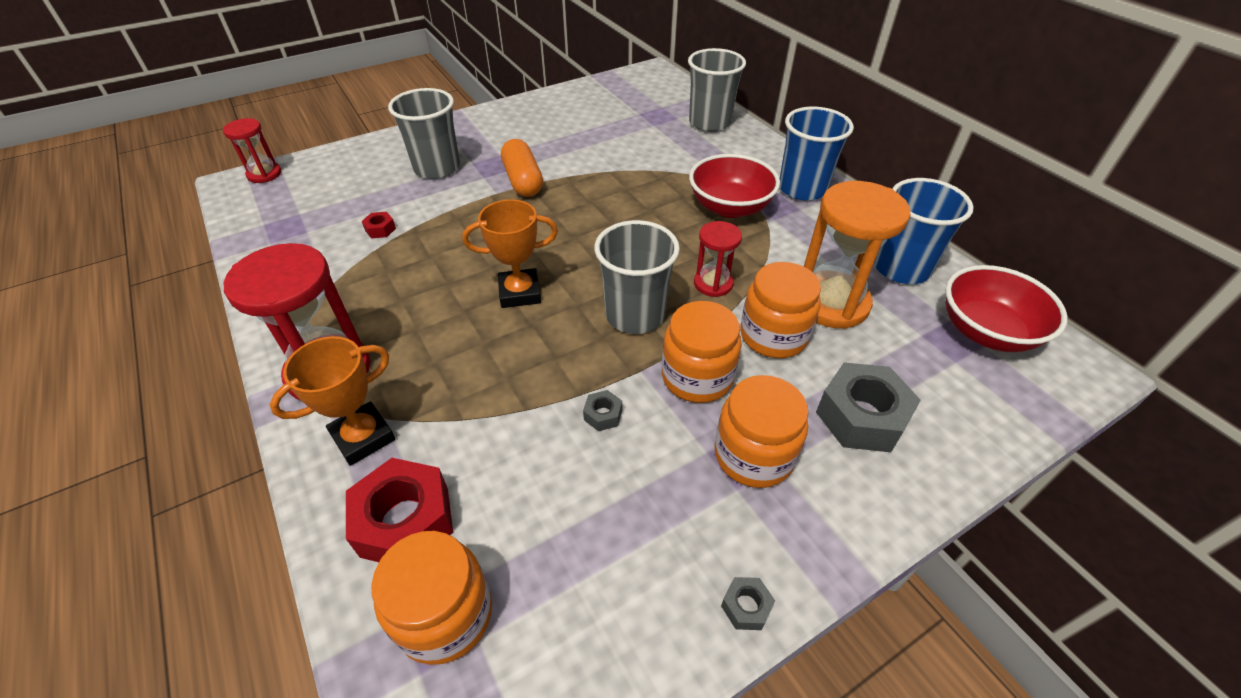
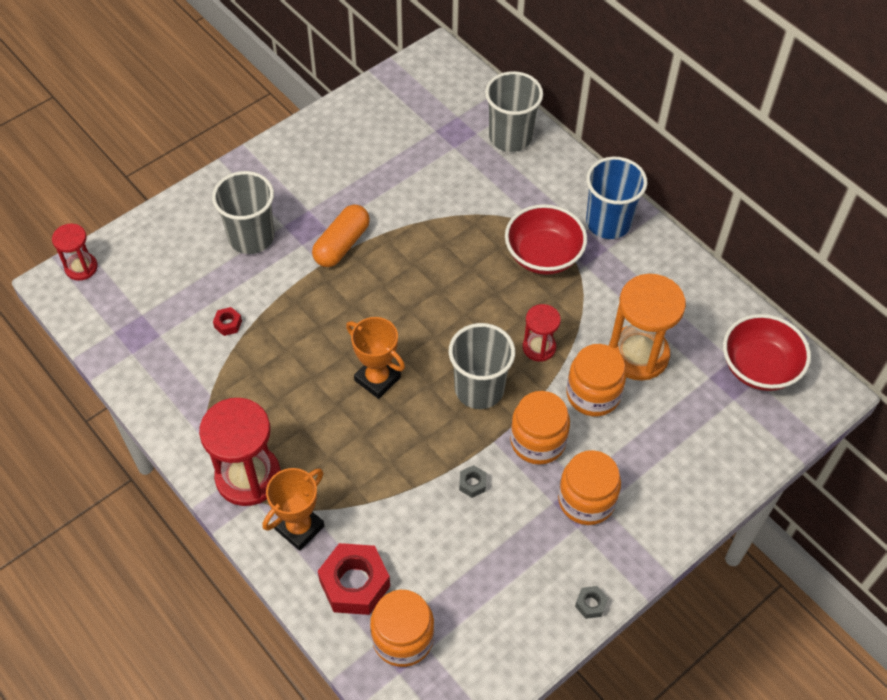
camera: 10 degrees left, 10 degrees up
orange trophy [462,199,558,308] -> orange trophy turned 60 degrees clockwise [346,317,405,399]
orange capsule [501,139,543,197] -> orange capsule turned 60 degrees clockwise [312,204,370,267]
grey nut [816,362,921,452] -> none
blue cup [874,178,974,284] -> none

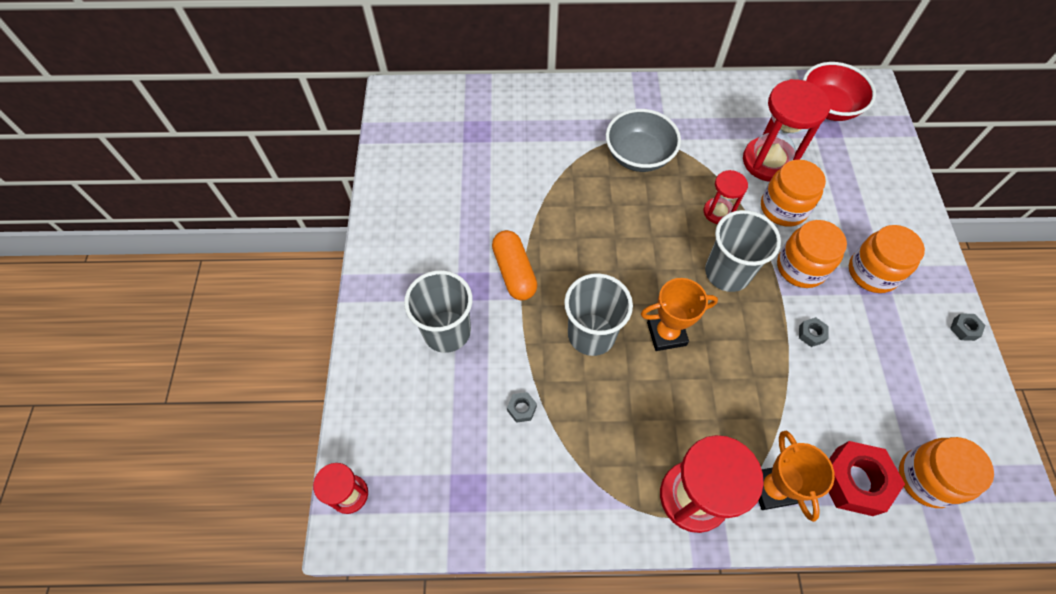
camera: 50 degrees left, 5 degrees up
red nut [213,307,242,336] -> grey nut [507,392,537,423]
grey cup [485,71,543,152] -> grey cup moved to [564,273,633,356]
red bowl [505,204,587,275] -> grey bowl [606,109,681,172]
blue cup [586,157,647,239] -> none
orange hourglass [609,274,686,381] -> red hourglass [743,79,830,182]

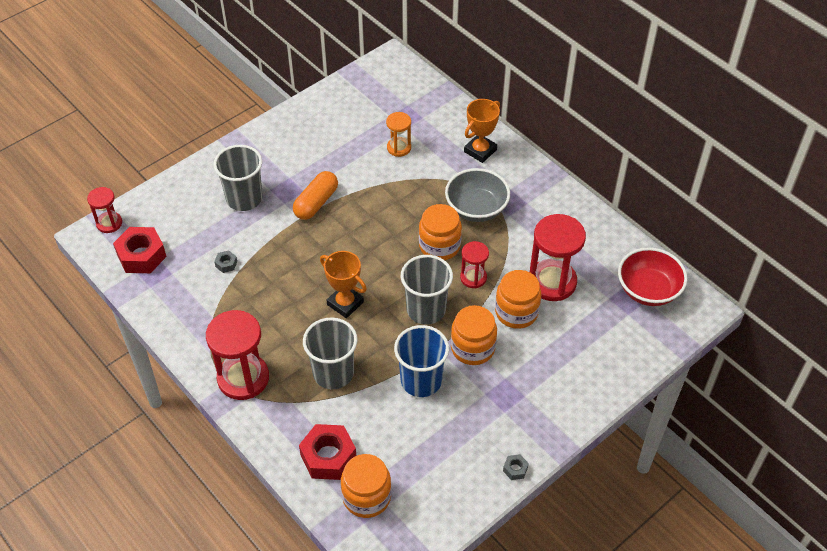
camera: 50 degrees right, 10 degrees down
grey cup [564,273,633,356] -> grey cup moved to [303,317,358,389]
orange trophy [758,431,835,522] -> orange trophy moved to [464,99,500,163]
grey nut [799,317,829,347] -> blue cup [394,325,449,397]
orange jar [849,225,925,293] -> orange jar moved to [419,204,462,260]
none -> red nut [113,227,167,273]
none -> orange hourglass [386,112,411,157]

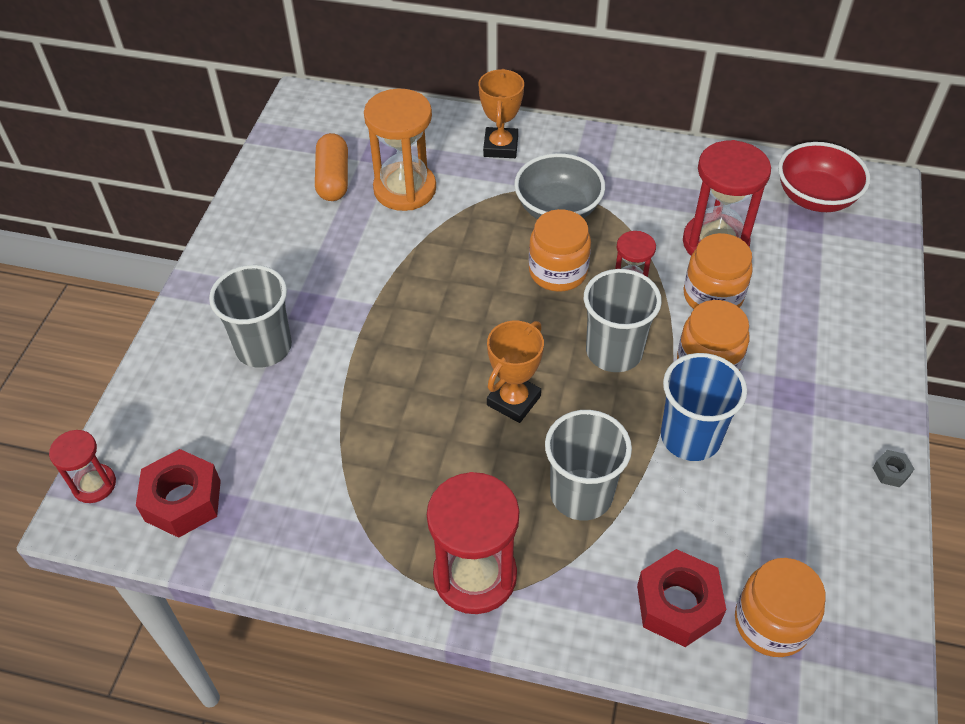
camera: 35 degrees left, 0 degrees up
grey nut [214,250,237,273] -> none
orange capsule [293,171,338,220] -> orange capsule moved to [315,133,348,201]
orange trophy [320,251,367,318] -> orange trophy turned 60 degrees counterclockwise [487,321,544,423]
orange hourglass [386,112,411,157] -> orange hourglass [364,89,436,211], size x1.82

